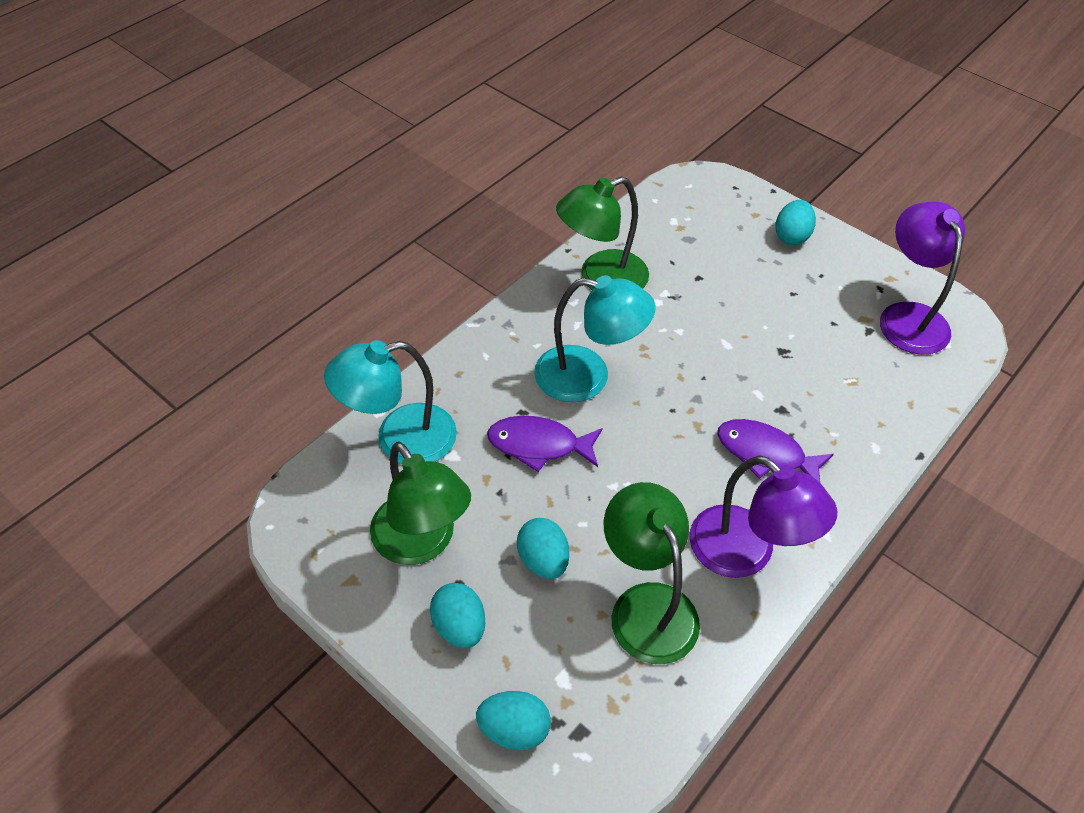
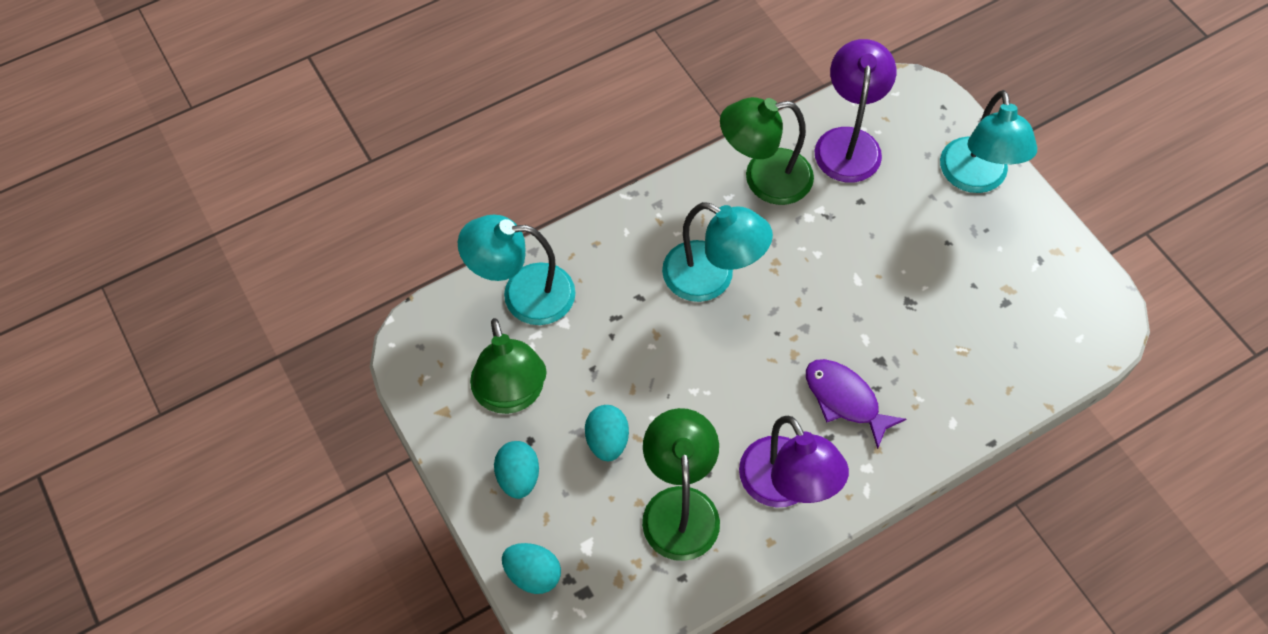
camera: 20 degrees right, 10 degrees up
purple fish [487,416,603,472] -> none
turquoise egg [775,200,816,245] -> turquoise lamp [940,90,1037,193]
purple lamp [880,202,965,355] -> purple lamp moved to [814,39,896,183]

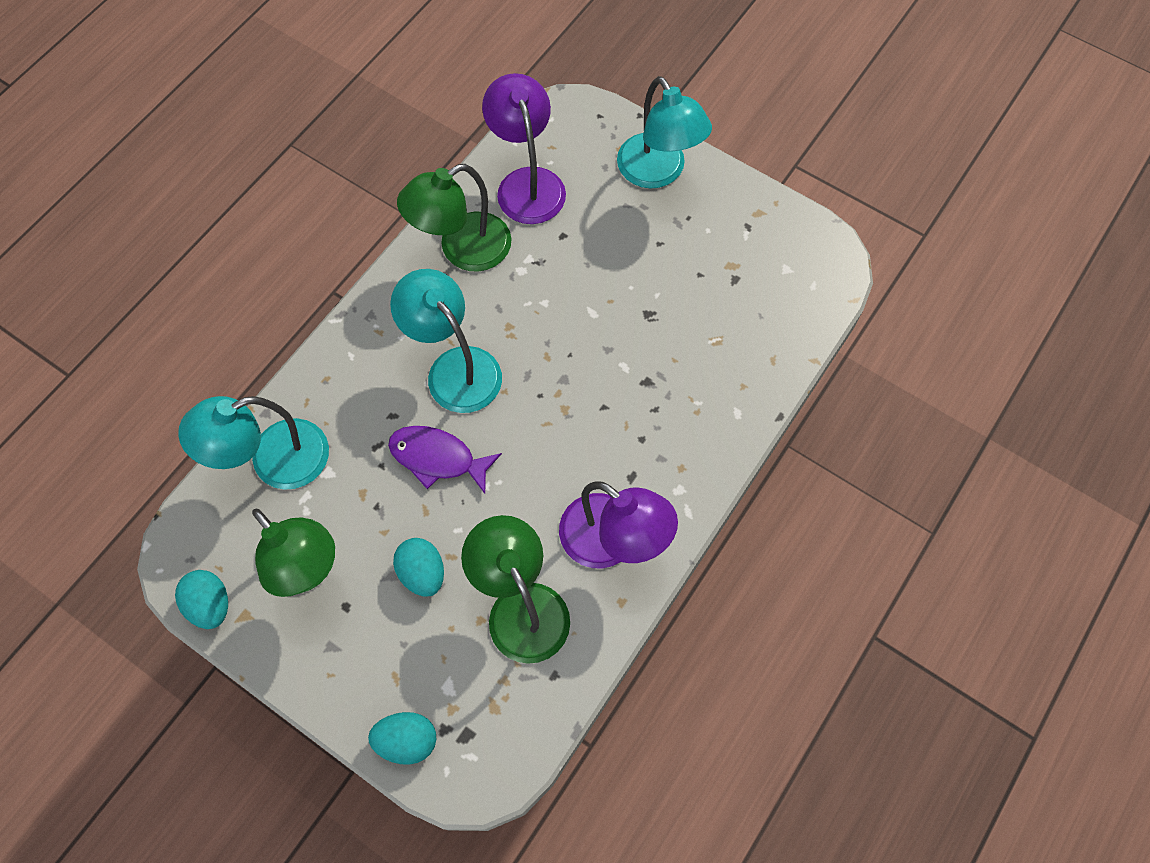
camera: 25 degrees left, 5 degrees up
turquoise egg [494,441,539,499] -> turquoise egg moved to [175,570,228,629]
turquoise lamp [662,202,773,302] -> turquoise lamp turned 135 degrees counterclockwise [390,269,502,413]
purple fish [806,359,906,449] -> purple fish moved to [388,426,502,494]

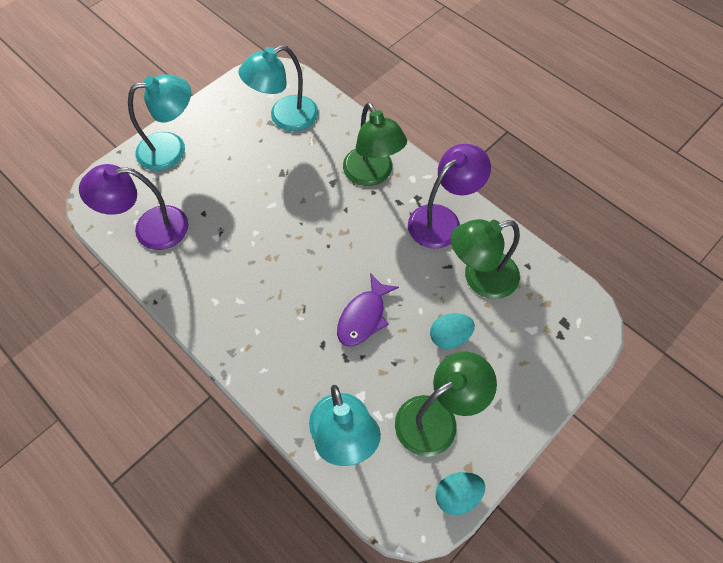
camera: 80 degrees left, 5 degrees down
turquoise egg [368,712,436,765] -> none
turquoise lamp [390,269,502,413] -> turquoise lamp moved to [238,45,318,131]
green lamp [397,164,512,272] -> green lamp moved to [343,102,407,186]

